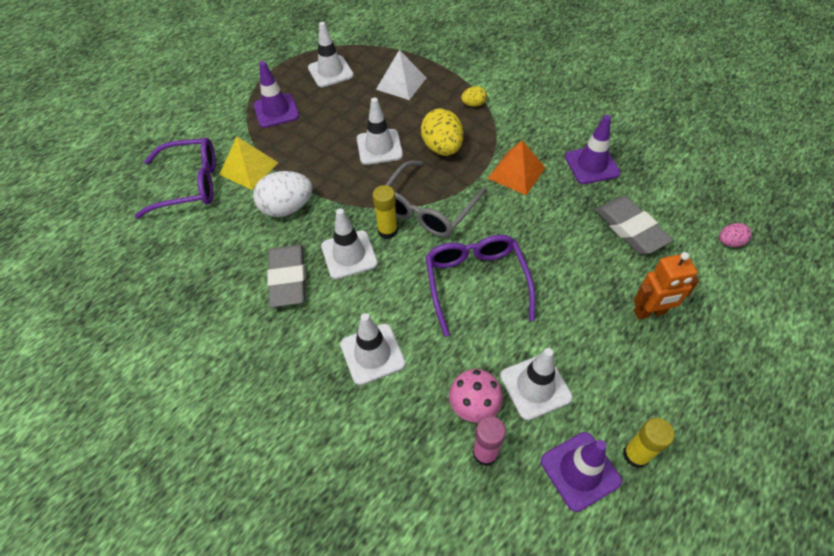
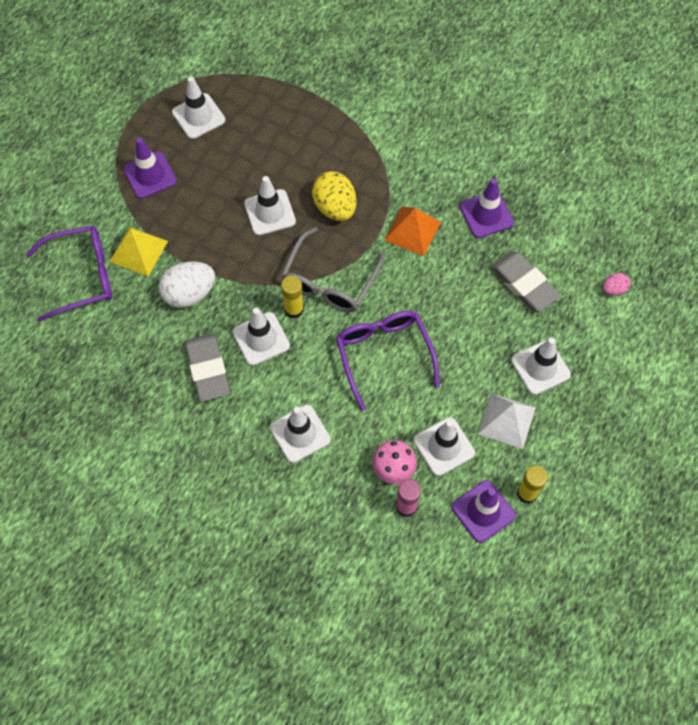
camera: 10 degrees left, 10 degrees up
white pyramid [376,50,426,100] -> white pyramid moved to [478,393,536,449]
yellow egg [461,86,487,107] -> none
orange robot [634,252,699,319] -> white traffic cone [511,337,571,395]

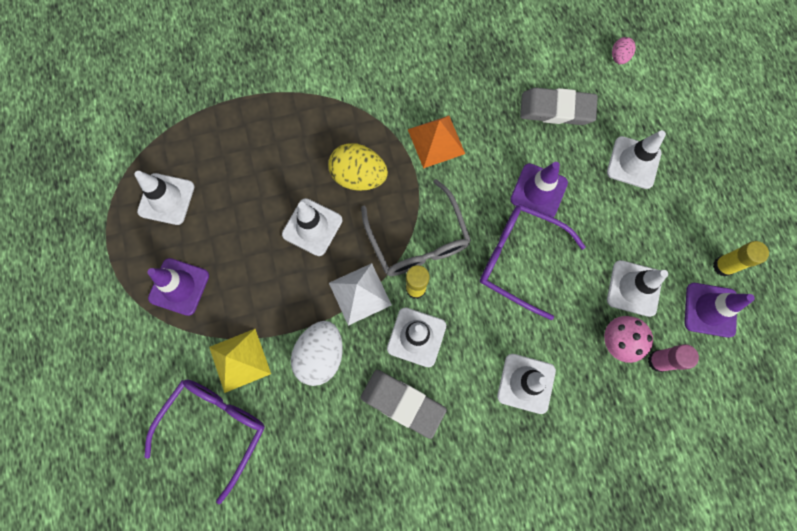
camera: 45 degrees left, 10 degrees up
purple traffic cone [460,178,514,238] -> purple traffic cone moved to [510,162,568,217]
white pyramid [478,393,536,449] -> white pyramid moved to [329,263,392,326]

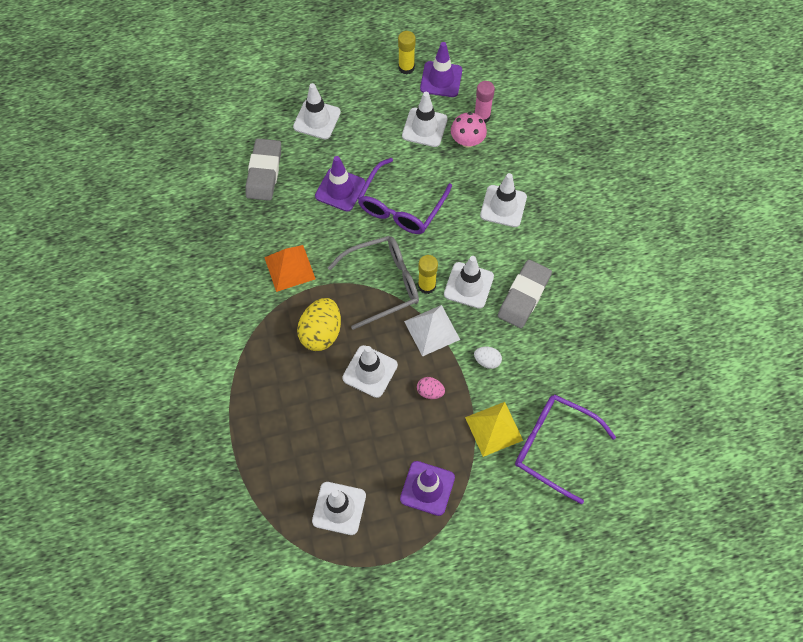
camera: 90 degrees left, 10 degrees down
white egg [291,321,343,386] -> white egg [474,347,502,369], size x0.51
pink egg [612,37,636,64] -> pink egg moved to [417,377,445,399]

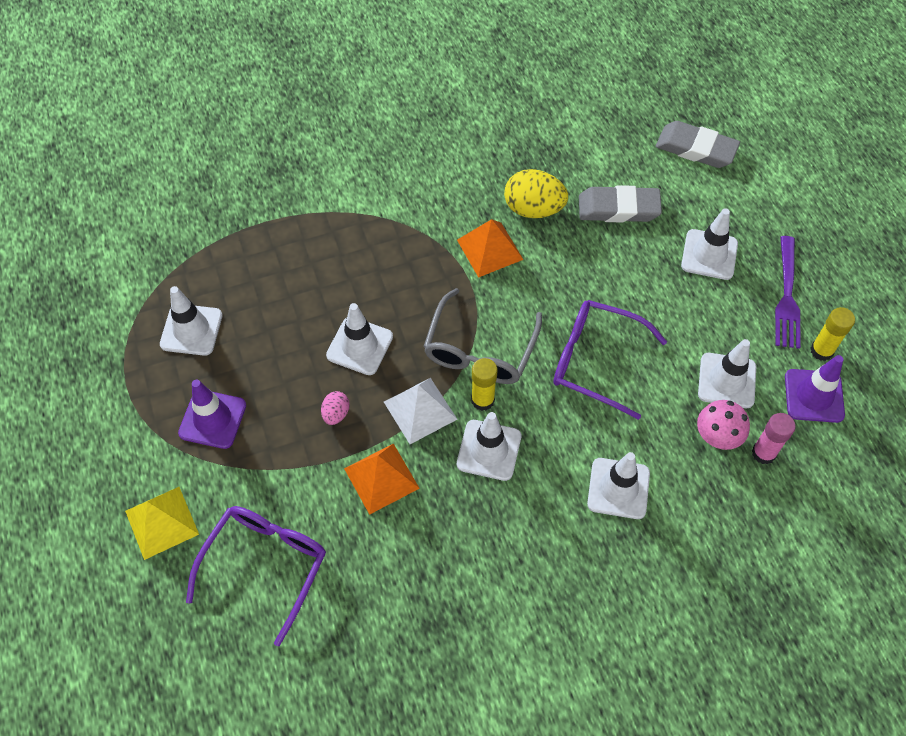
camera: 85 degrees right, 5 degrees down
yellow egg [297,298,341,351] -> yellow egg moved to [504,169,568,218]
purple traffic cone [315,156,365,212] -> none
grey glasses [327,236,419,330] -> grey glasses turned 45 degrees clockwise [423,288,542,384]
yellow pyramid [465,402,523,457] -> yellow pyramid moved to [125,487,199,560]
white egg [474,347,502,369] -> orange pyramid [344,443,420,515]
grey eraser [498,259,552,328] -> grey eraser moved to [656,121,740,168]
none -> purple fork [775,236,801,349]

